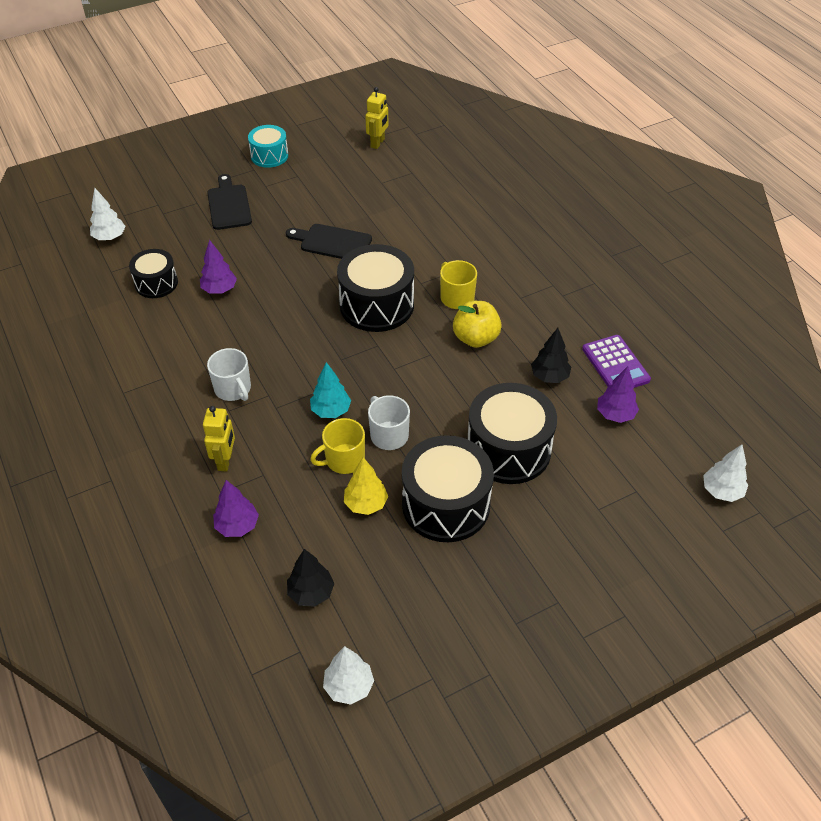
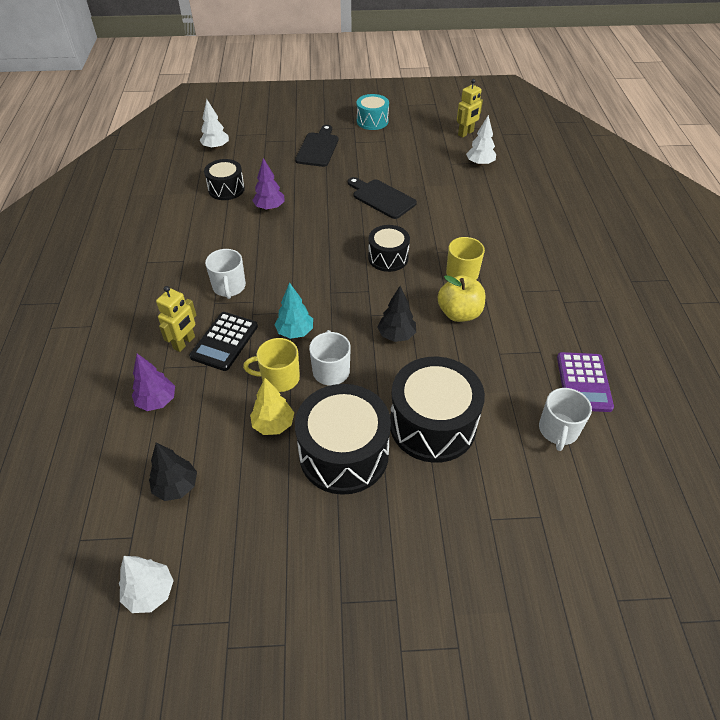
camera: 25 degrees right, 0 degrees up
black drum [337,244,414,332] -> black drum [368,225,410,272], size x0.58
black tree [531,328,571,383] -> black tree moved to [378,286,416,342]
purple tree [597,366,639,423] -> white mug [539,388,592,451]
white tree [703,445,748,502] -> white tree moved to [466,115,496,166]
none -> black calculator [189,312,258,371]

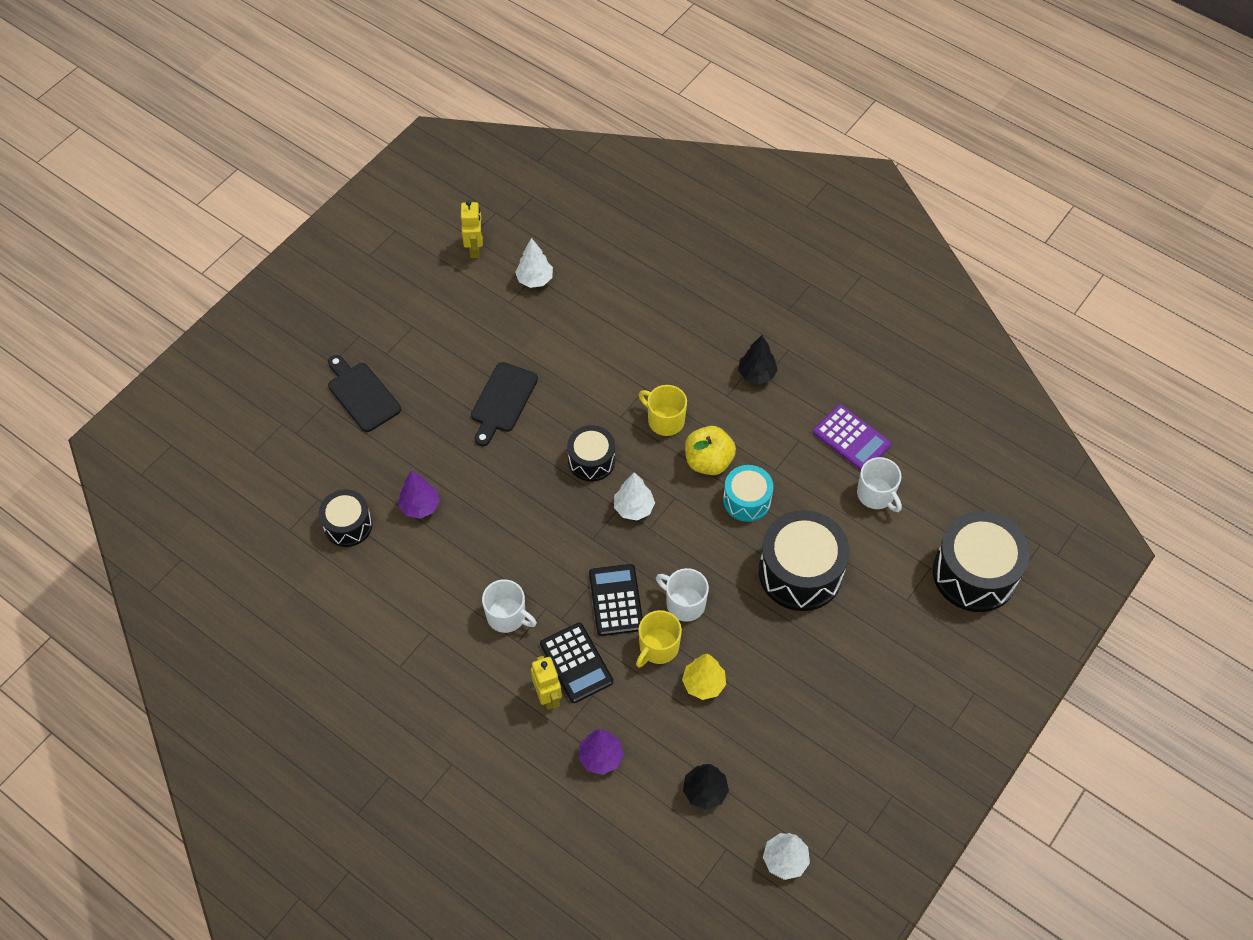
camera: 50 degrees left, 10 degrees up
white tree [200,99,229,150] -> white tree moved to [614,472,655,520]
turquoise tree [274,282,313,339] -> black calculator [589,564,643,636]
black drum [295,384,391,495] -> black drum moved to [933,511,1030,612]
black cutting board [348,177,417,219] -> black cutting board turned 60 degrees counterclockwise [471,362,538,446]
turquoise drum [357,94,389,130] -> turquoise drum moved to [723,465,773,522]
black tree [378,286,416,342] -> black tree moved to [738,335,778,384]

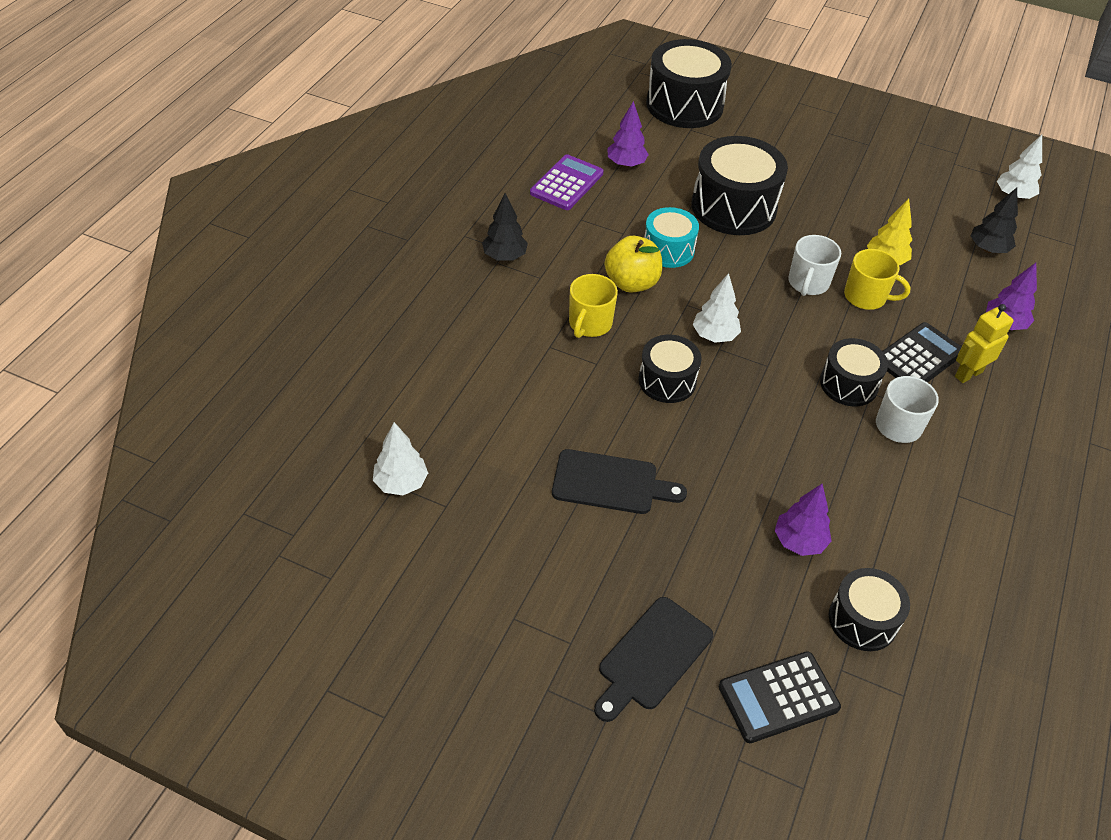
camera: 105 degrees left, 10 degrees down
yellow robot [461,200,483,258] -> none
black calculator [589,564,643,636] -> black calculator moved to [719,651,841,743]
white mug [857,457,902,512] -> purple tree [608,101,649,168]
none -> black drum [820,338,888,406]

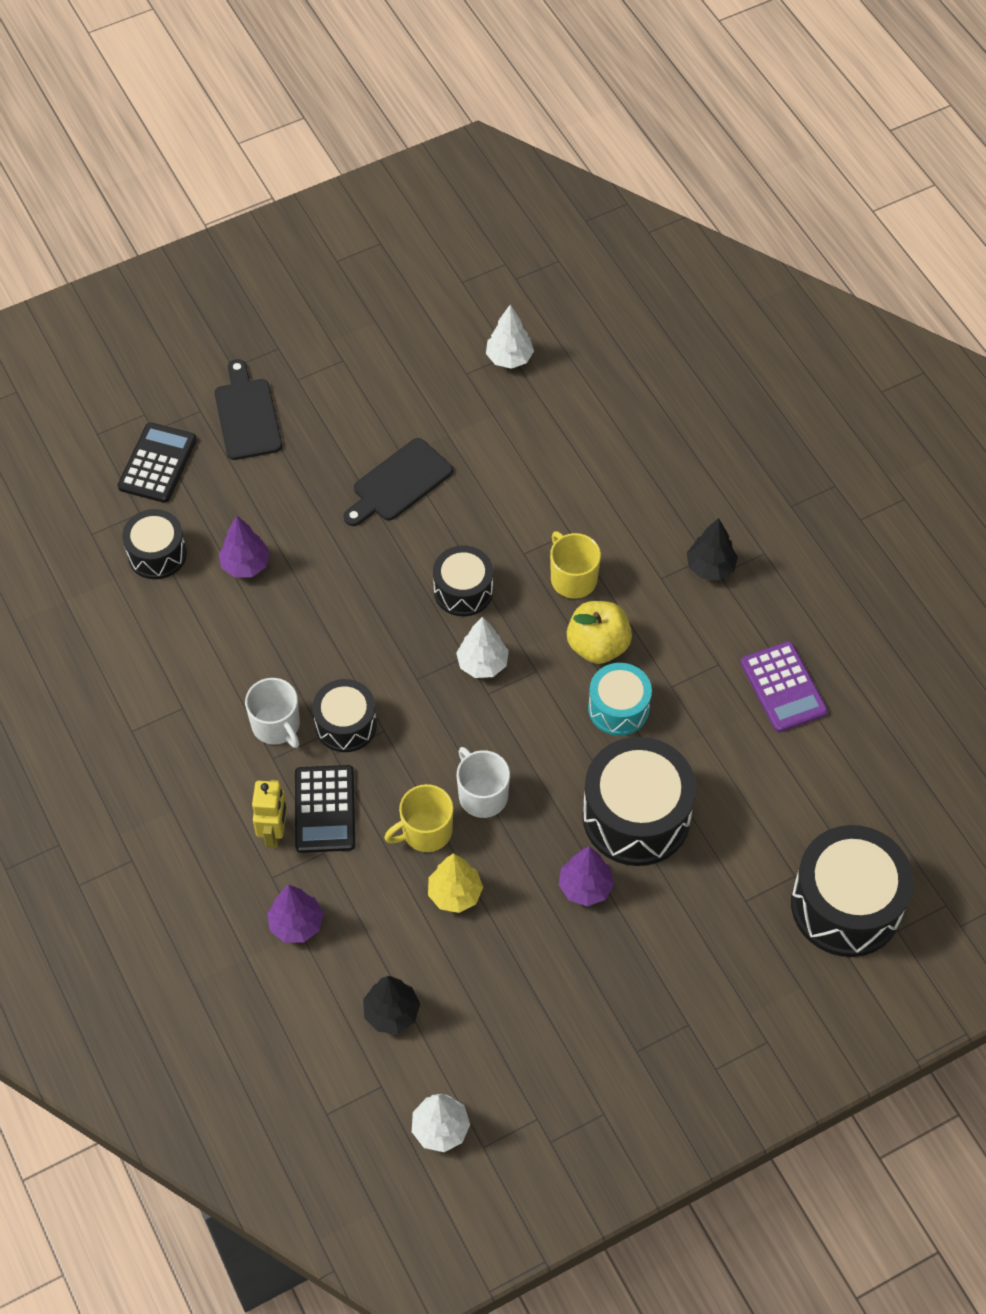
camera: 130 degrees right, 10 degrees up
purple tree [608,101,649,168] -> purple tree moved to [559,846,614,906]

